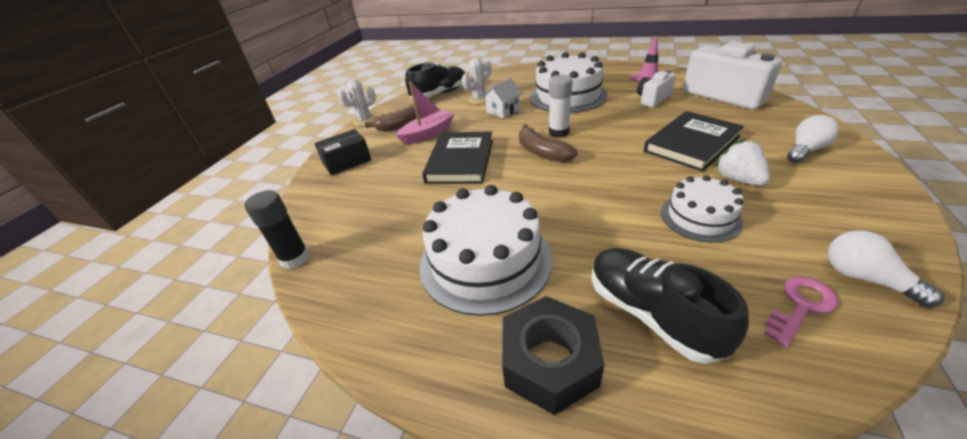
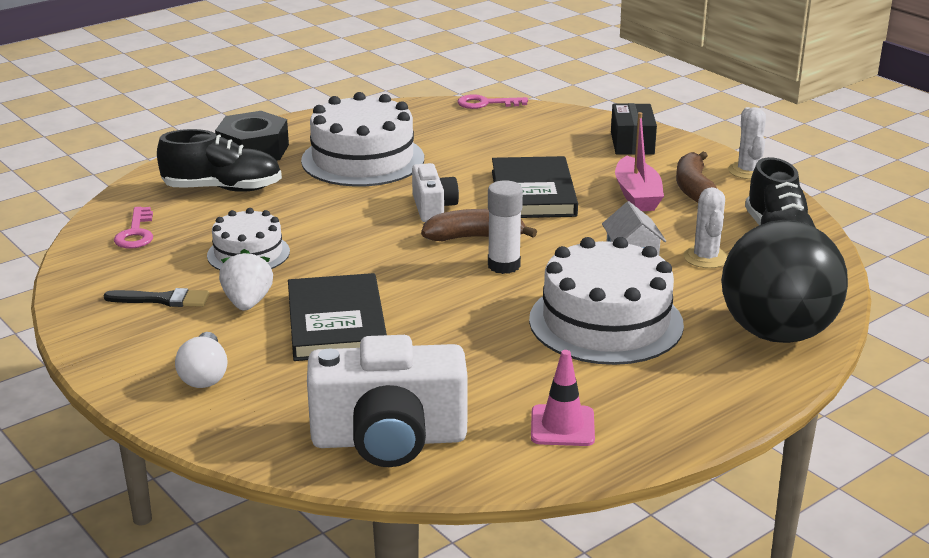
camera: 120 degrees right, 10 degrees down
black glue stick [245,190,310,269] -> pink key [458,94,528,109]
black book [422,131,493,184] -> black book turned 45 degrees clockwise [492,156,578,218]
white camera [637,70,676,108] -> white camera moved to [412,163,459,222]
white strawberry [714,138,770,186] -> white strawberry turned 105 degrees counterclockwise [219,249,273,311]
white light bulb [828,230,944,307] -> none
none -> black brush [103,288,209,307]
none -> black ball [721,220,848,343]

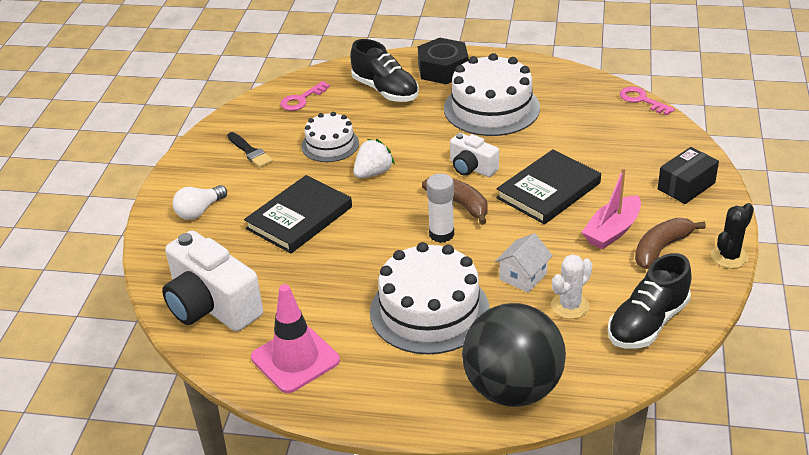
camera: 50 degrees right, 10 degrees up
white strawberry [219,249,273,311] -> white strawberry moved to [353,139,395,178]
white camera [412,163,459,222] -> white camera turned 90 degrees clockwise [450,133,499,177]
pink traffic cone [531,350,595,446] -> pink traffic cone [251,284,340,393], size x1.54
white cactus [728,107,766,179] -> black cactus [711,203,754,268]

